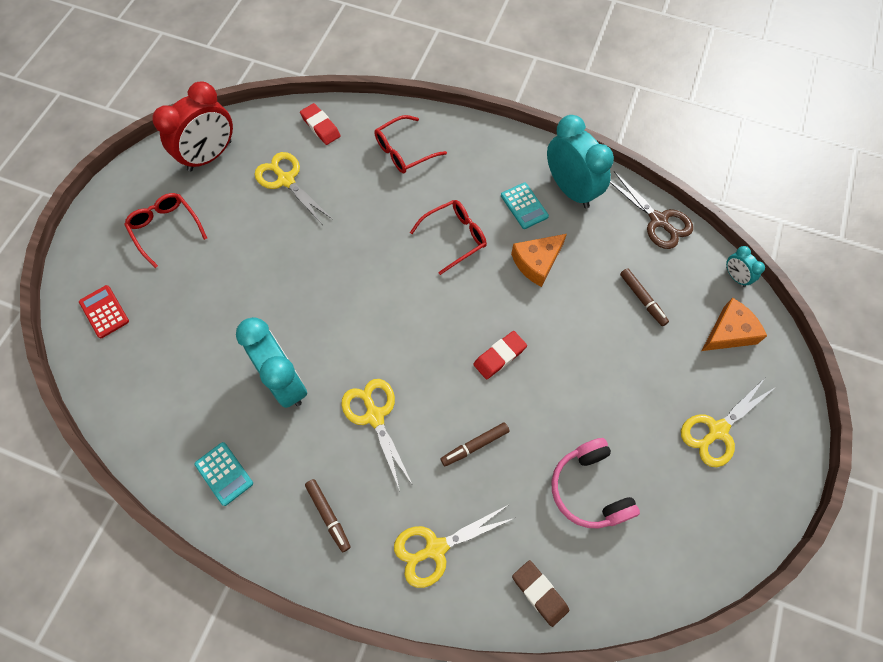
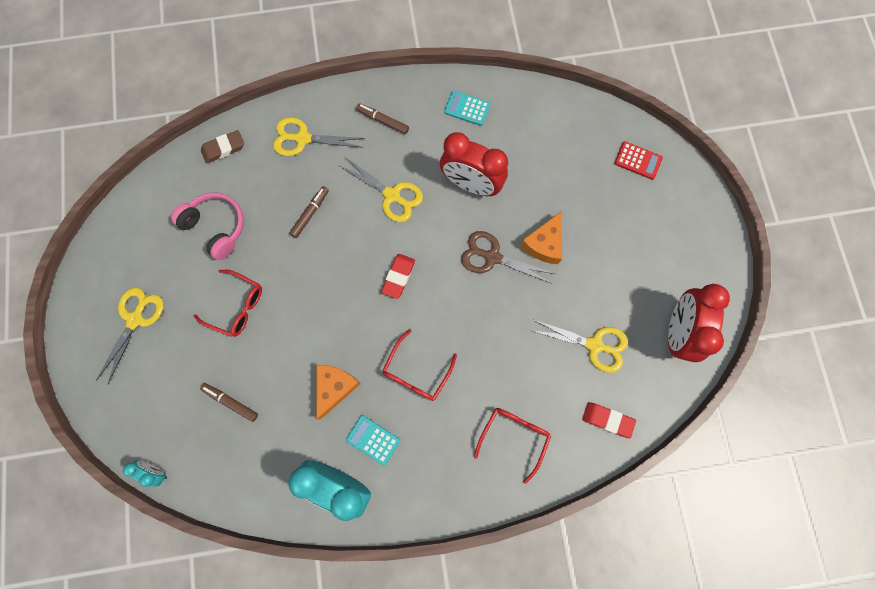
camera: 150 degrees right, 10 degrees up
red glasses [124,193,207,268] -> red glasses moved to [194,270,262,337]
turquoise clock [236,317,307,408] -> red clock [440,132,508,196]
yellow scissors [394,505,514,588] -> yellow scissors turned 120 degrees counterclockwise [273,117,365,156]
red eraser [473,331,527,379] -> red eraser moved to [381,254,415,299]
brown eraser [512,560,569,627] -> brown eraser turned 45 degrees counterclockwise [201,130,244,163]
brown scissors [610,171,693,249] -> brown scissors moved to [461,231,556,284]
orange cheese [702,298,767,351] -> orange cheese moved to [520,211,562,264]

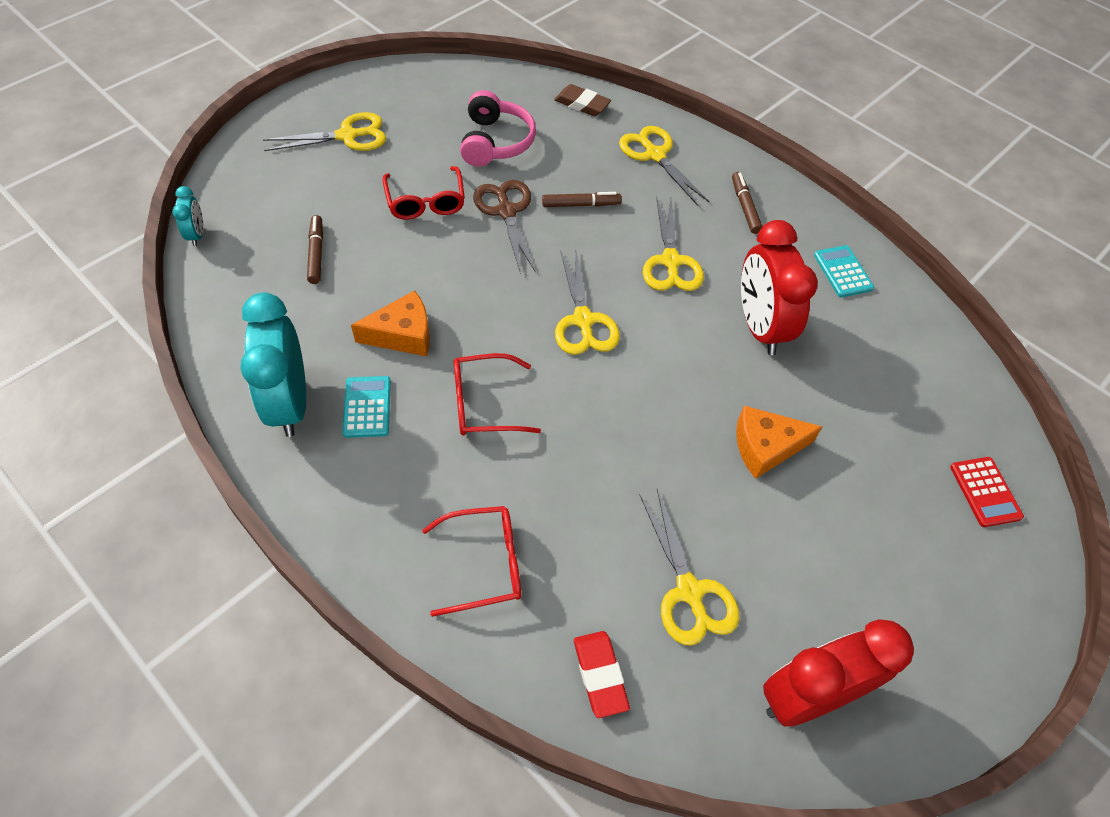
camera: 50 degrees right, 20 degrees down
red eraser [381,254,415,299] -> yellow scissors [555,251,620,355]
brown scissors [461,231,556,284] -> brown scissors moved to [473,180,536,274]

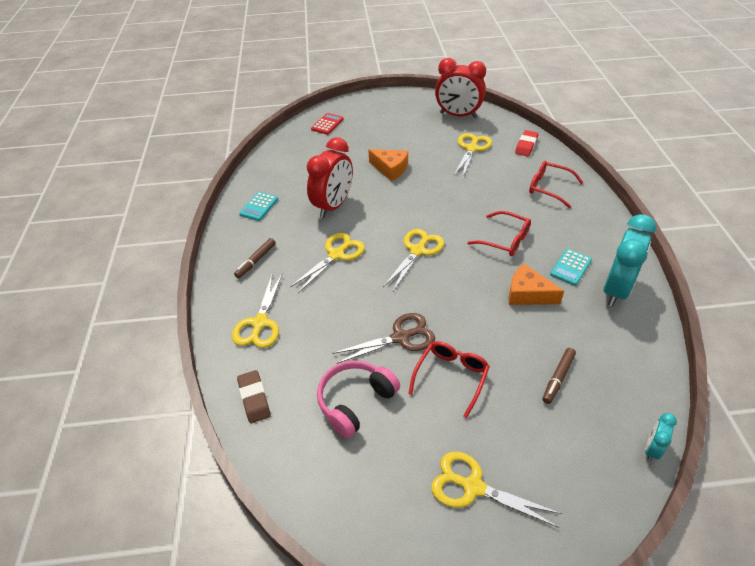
camera: 135 degrees left, 10 degrees down
brown scissors [473,180,536,274] -> brown scissors turned 135 degrees counterclockwise [332,313,435,364]
brown marker [542,192,622,207] -> none

